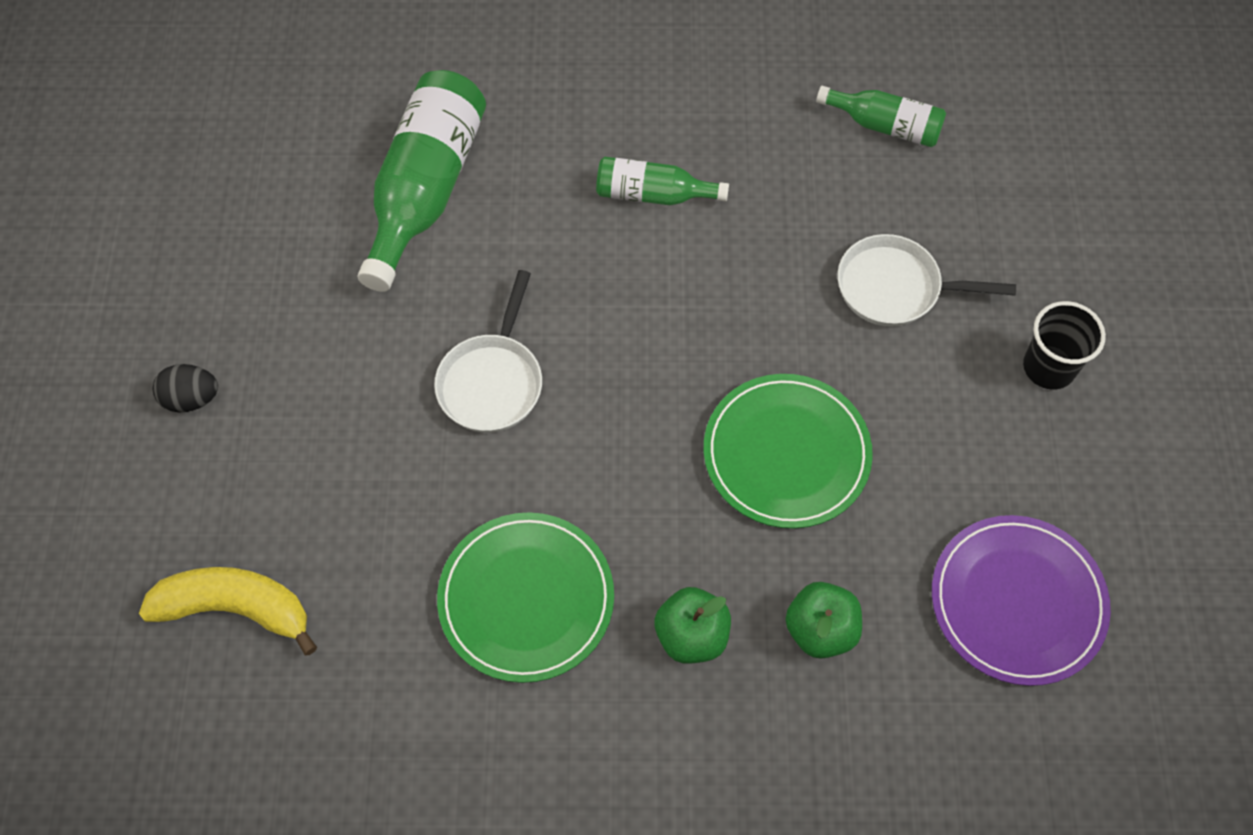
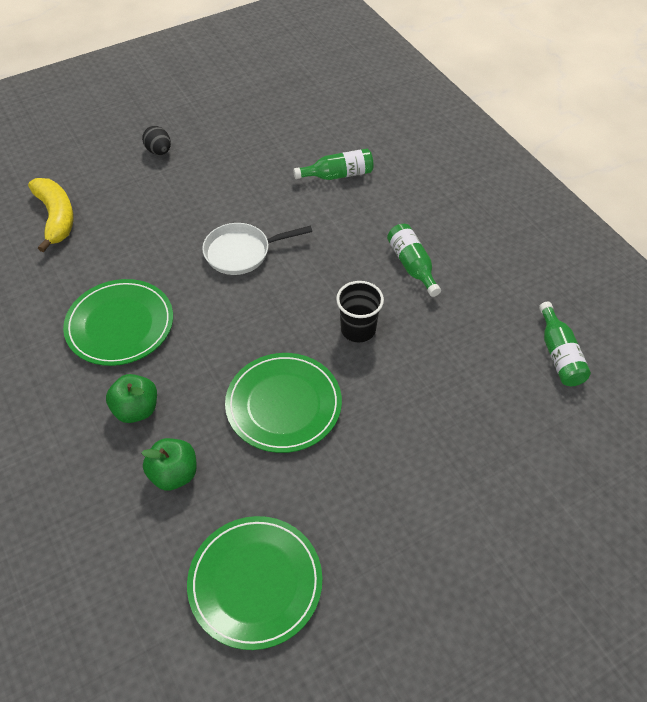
camera: 60 degrees right, 10 degrees down
green bottle [358,70,486,292] -> green bottle [293,149,374,180], size x0.55
white pan [838,234,1016,327] -> none
purple plate [932,515,1111,686] -> green plate [187,516,322,650]
black cup [1023,301,1106,390] -> black cup moved to [336,281,384,342]

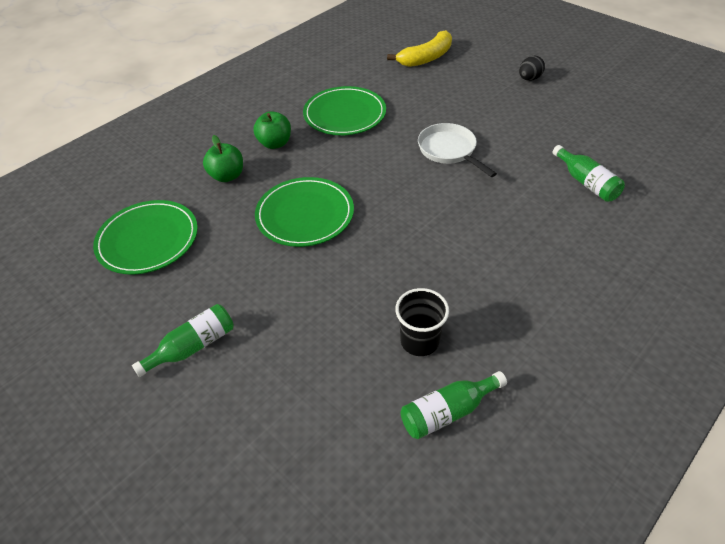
camera: 75 degrees right, 5 degrees down
black cup [336,281,384,342] -> black cup moved to [395,288,449,356]
green bottle [387,224,441,297] -> green bottle moved to [132,304,234,377]

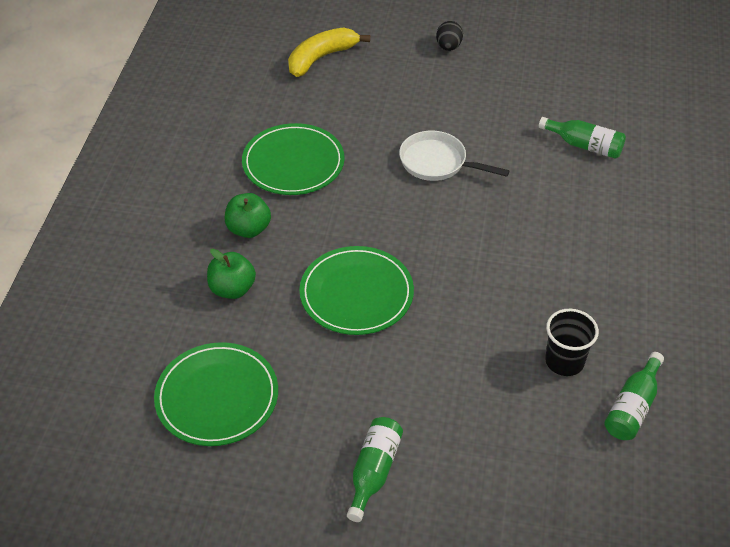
camera: 35 degrees left, 0 degrees up
yellow banana [387,30,452,67] -> yellow banana turned 150 degrees counterclockwise [288,27,370,77]

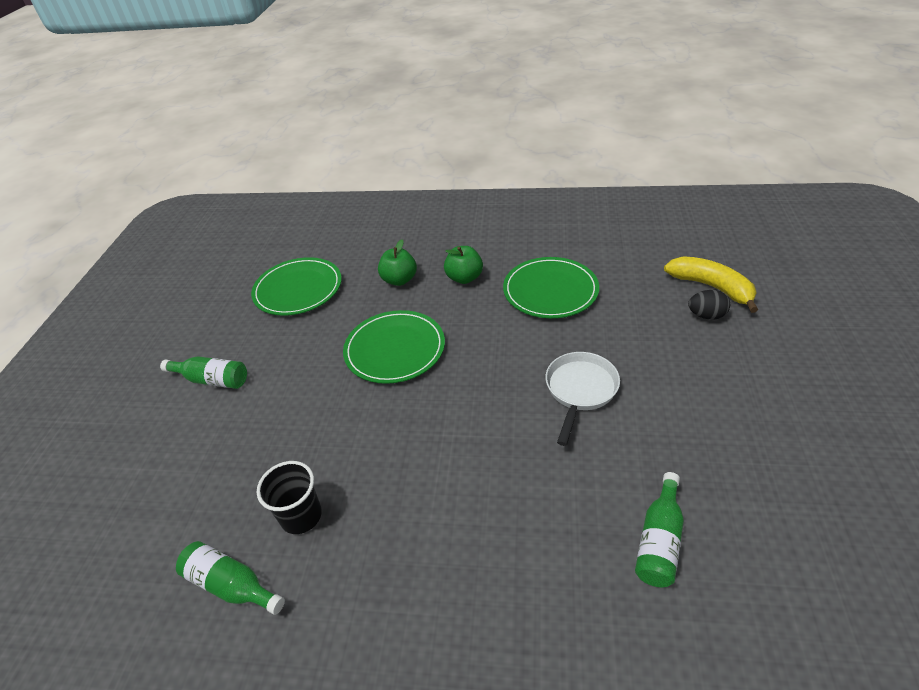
camera: 90 degrees right, 5 degrees down
black egg [436,21,463,51] -> black egg moved to [688,290,730,320]

